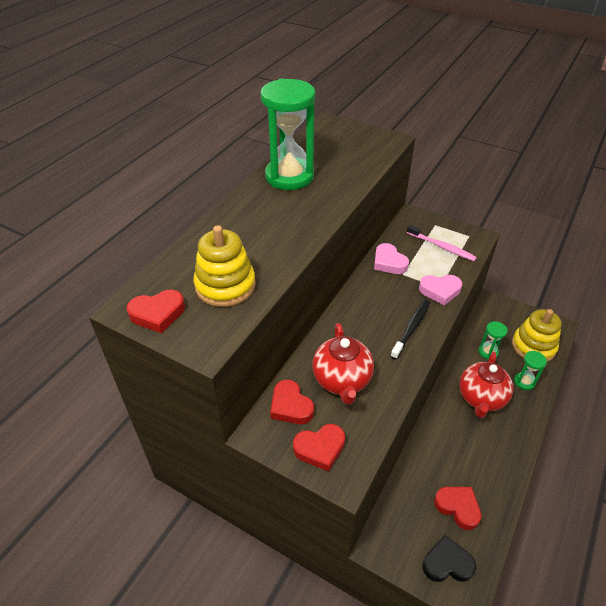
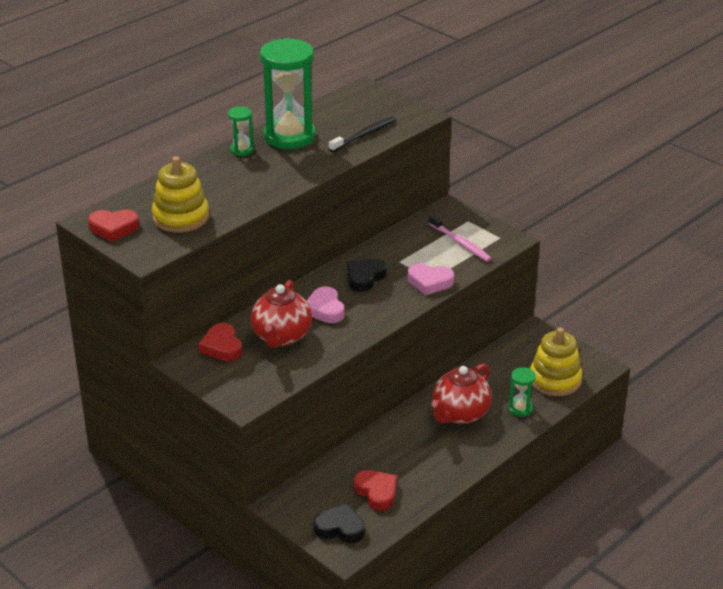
camera: 15 degrees right, 10 degrees down
red heart [293,424,345,471] -> none
pink heart [374,243,409,274] -> pink heart moved to [306,286,344,323]
black toothbrush [390,300,430,360] -> black toothbrush moved to [329,116,396,152]
green hourglass [479,321,508,360] -> green hourglass moved to [228,106,254,156]
none -> black heart [347,258,386,292]

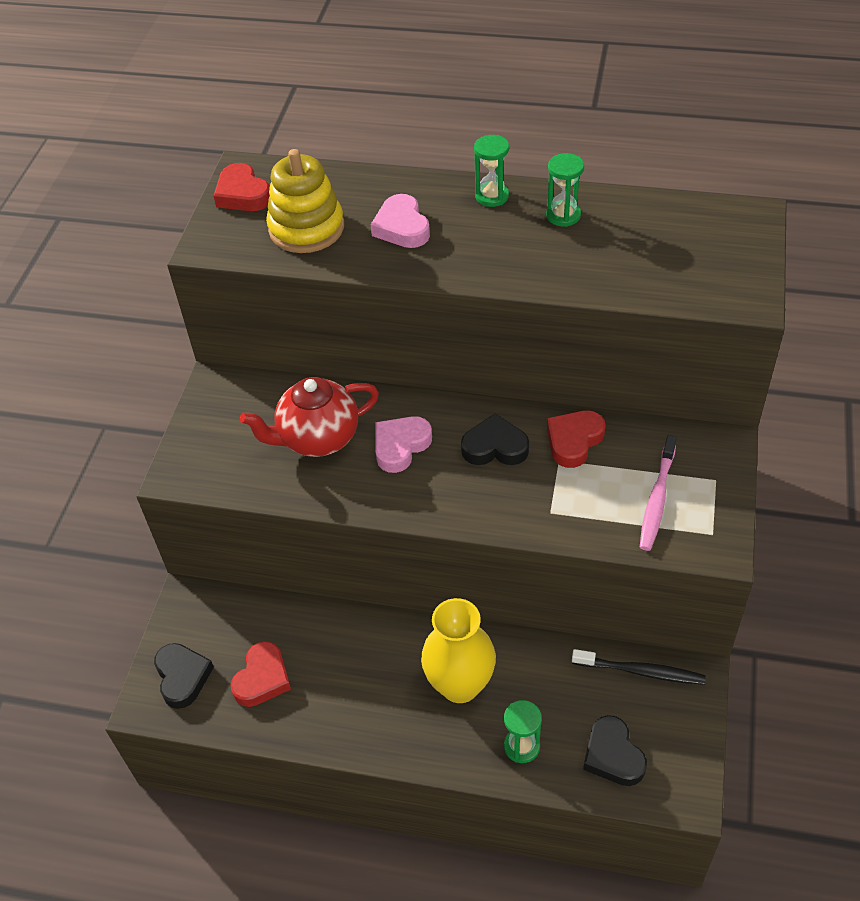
camera: 60 degrees right, 15 degrees up
red heart [199,323,242,361] -> red heart moved to [547,410,605,468]
green hourglass [260,38,316,149] -> green hourglass [546,153,584,227], size x0.45
black toothbrush [329,116,396,152] -> black toothbrush moved to [572,649,706,685]
pink heart [408,263,454,295] -> pink heart moved to [371,194,430,248]
red teapot [431,363,492,424] -> yellow vase [421,598,496,703]
yellow stacking toy [530,328,583,396] -> black heart [583,715,647,786]

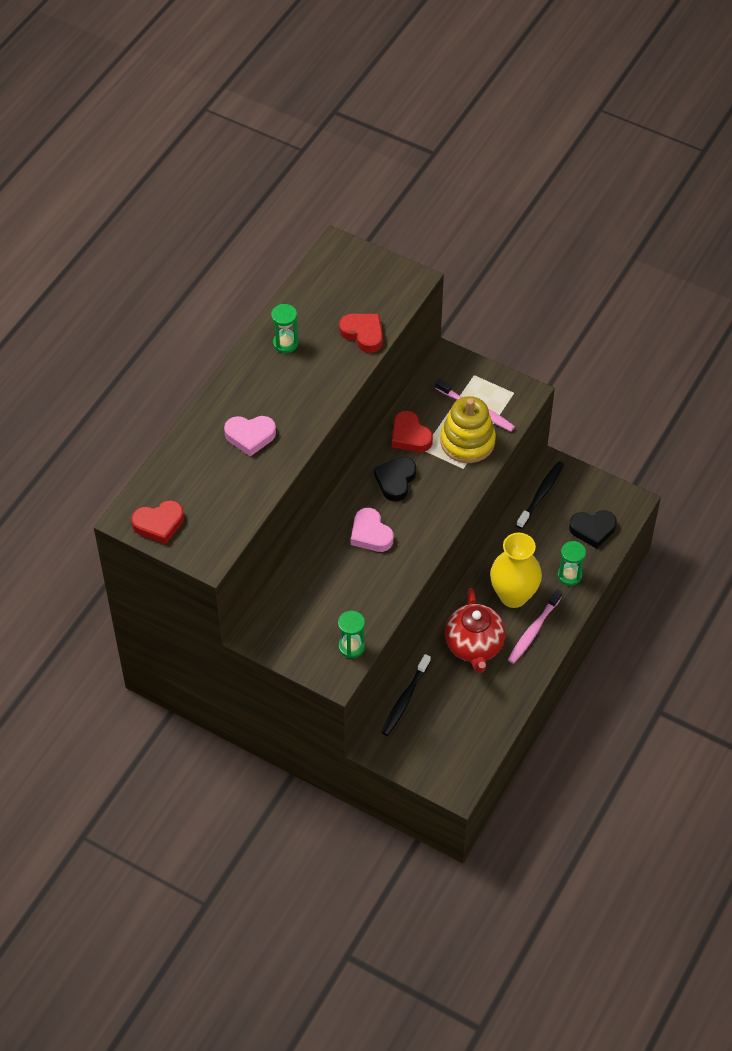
camera: 75 degrees left, 5 degrees up
black heart [154,643,214,709] -> none
red heart [230,641,291,707] -> red heart moved to [339,314,383,353]
red teapot [240,377,379,457] -> red teapot moved to [445,588,505,673]
yellow stacking toy [266,149,344,253] -> yellow stacking toy moved to [440,396,496,463]
green hourglass [474,135,509,207] -> green hourglass moved to [338,611,365,658]
none -> black toothbrush [381,654,431,736]
none -> pink toothbrush [508,589,562,664]

